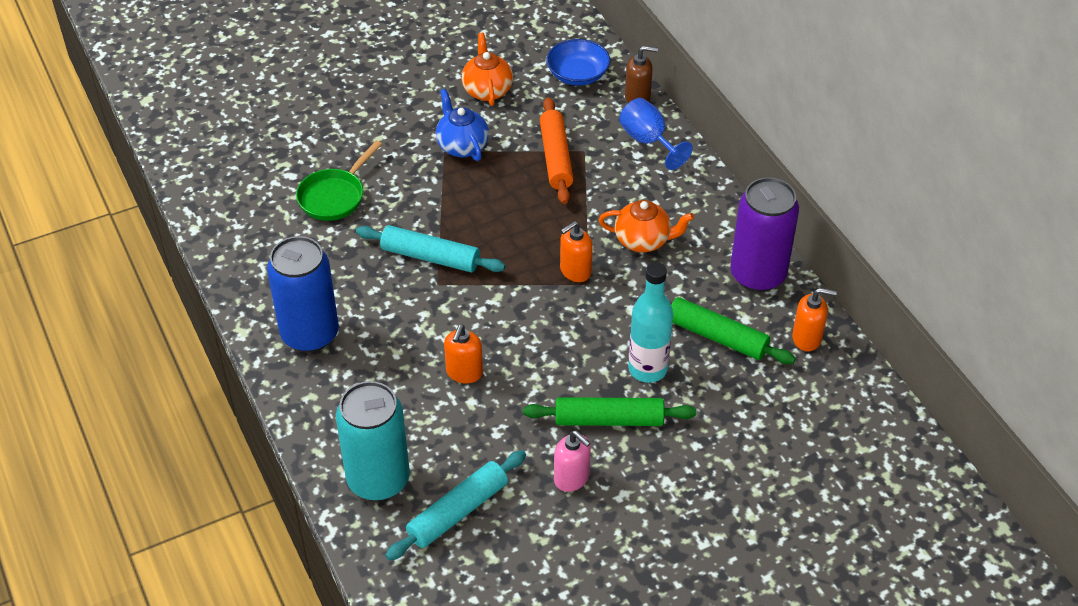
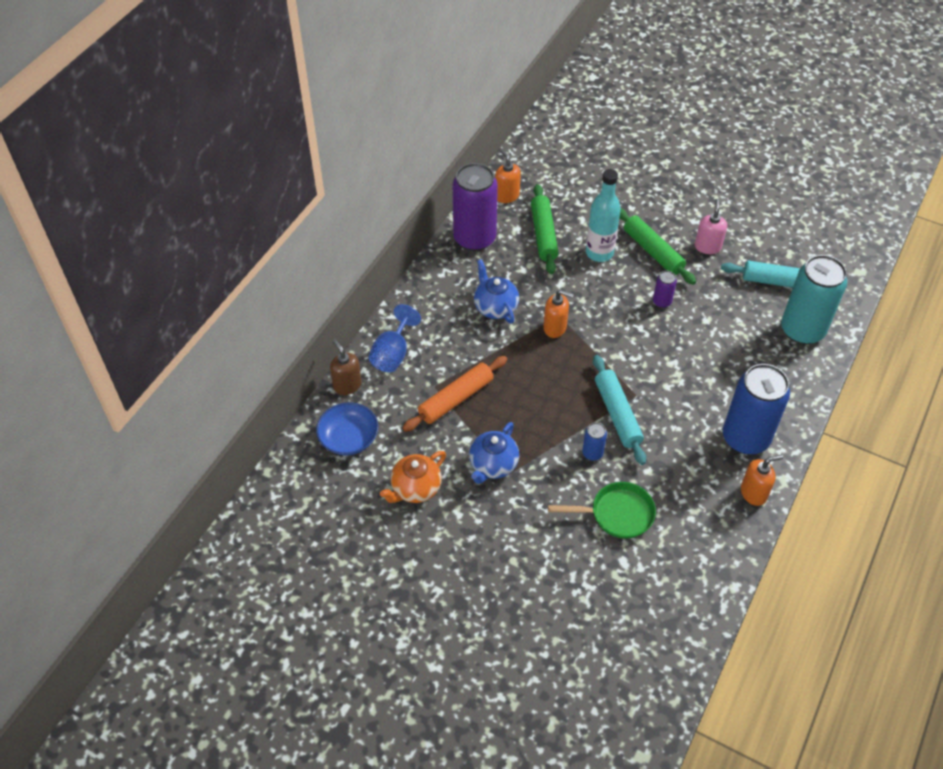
camera: 125 degrees left, 5 degrees up
orange soap dispenser [444,324,483,383] -> orange soap dispenser moved to [741,455,783,506]
orange teapot [599,200,694,252] -> blue teapot [474,259,519,324]
none -> blue can [582,423,607,461]
none -> purple can [653,271,677,308]

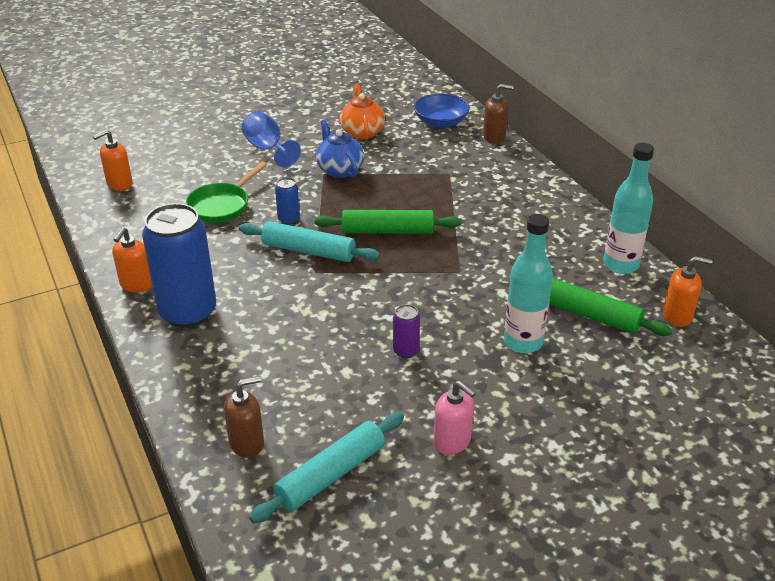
camera: 125 degrees right, 15 degrees down
blue goblet [369,304,421,372] -> blue goblet moved to [241,111,301,168]
orange rolling pin [403,356,507,432] -> none
purple can [452,163,498,251] -> turquoise bottle [603,143,654,274]
blue teapot [474,259,519,324] -> none
orange soap dispenser [543,290,574,338] -> orange soap dispenser moved to [93,130,133,191]
green rolling pin [619,208,696,285] -> green rolling pin moved to [315,210,461,234]
turquoise can [781,255,847,345] -> brown soap dispenser [224,376,264,458]

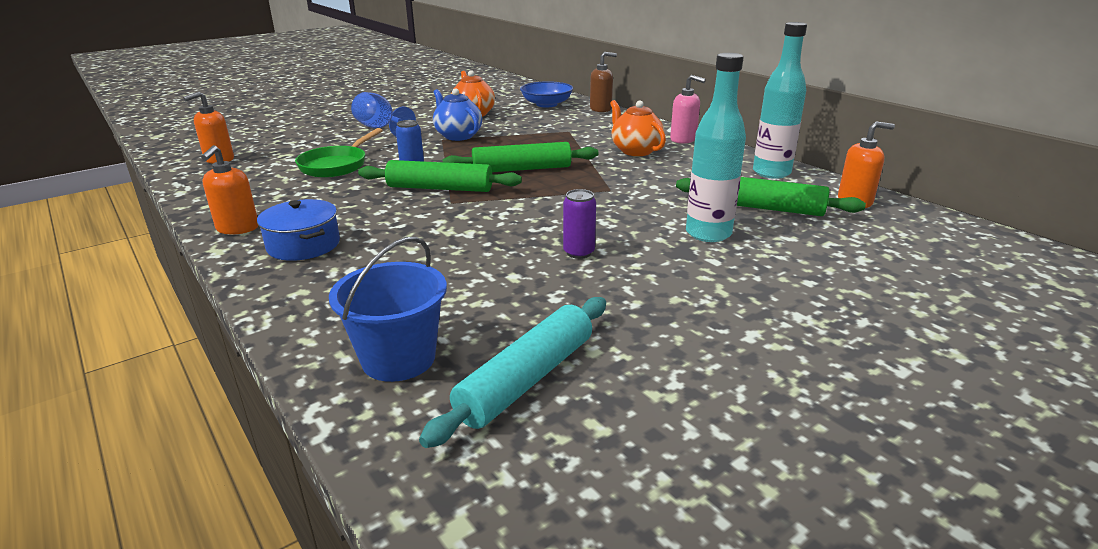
camera: 10 degrees left, 10 degrees down
blue can [142,203,216,328] -> blue pot [257,199,340,261]
brown soap dispenser [224,376,264,458] -> blue bucket [329,237,447,382]
turquoise rolling pin [239,221,380,262] -> green rolling pin [358,160,522,192]
pink soap dispenser [434,381,476,455] -> pink soap dispenser moved to [670,75,706,144]
none -> orange teapot [610,100,666,156]

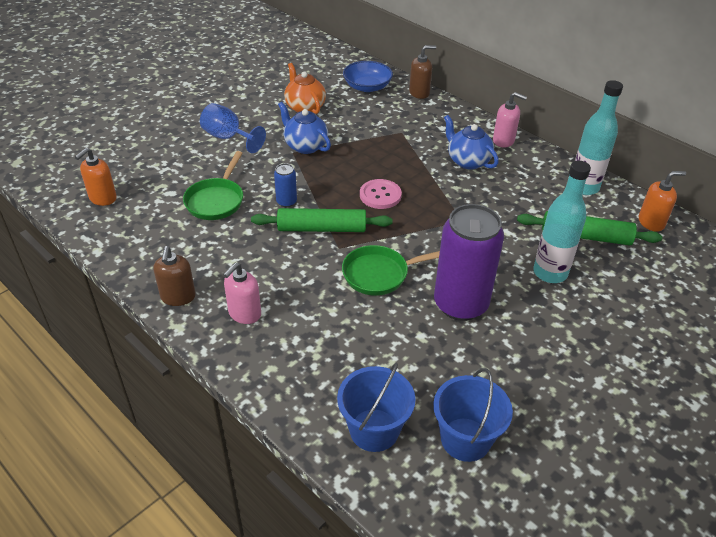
camera: 10 degrees left, 15 degrees up
orange soap dispenser [201,145,258,234] -> brown soap dispenser [154,246,196,306]
blue pot [257,199,340,261] -> pink soap dispenser [224,262,261,324]
turquoise rolling pin [419,297,606,448] -> blue bucket [433,368,513,462]
green rolling pin [443,142,598,172] -> pink button [360,179,402,209]
purple can [563,189,596,259] -> purple can [434,204,504,321], size x2.32
orange teapot [610,100,666,156] -> blue teapot [444,115,499,170]
none -> green pan [342,245,440,296]

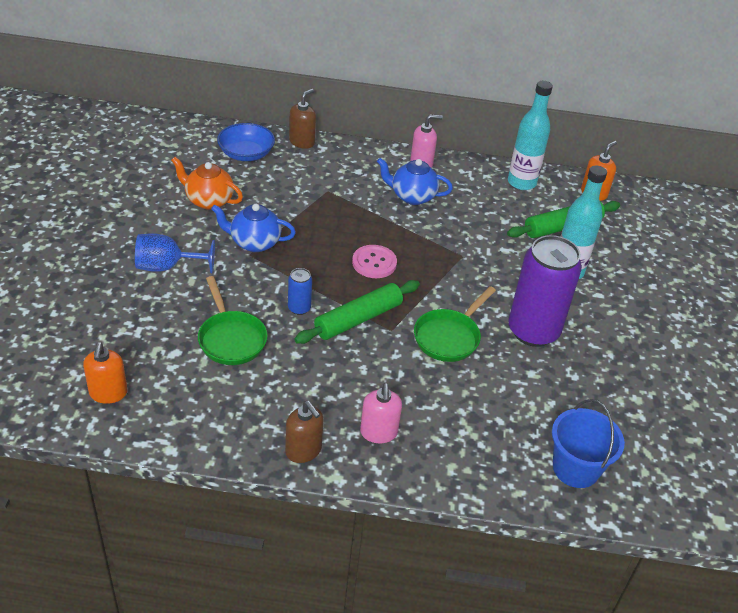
camera: 40 degrees left, 0 degrees up
blue bucket [433,368,513,462] -> none

